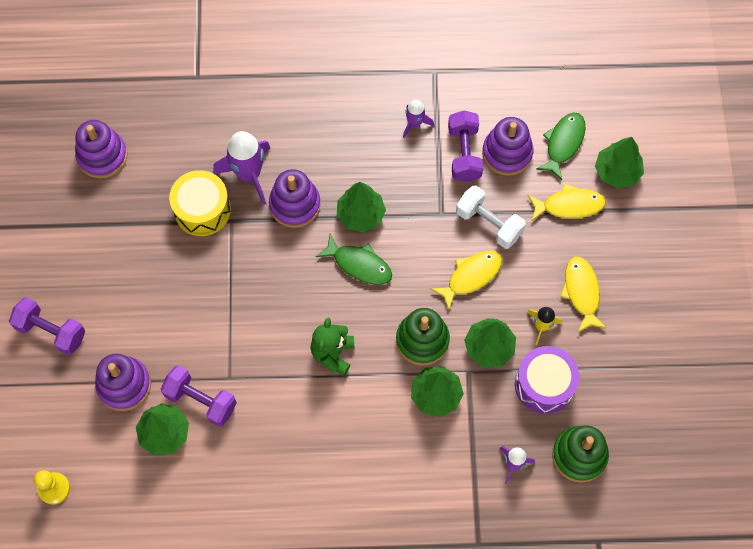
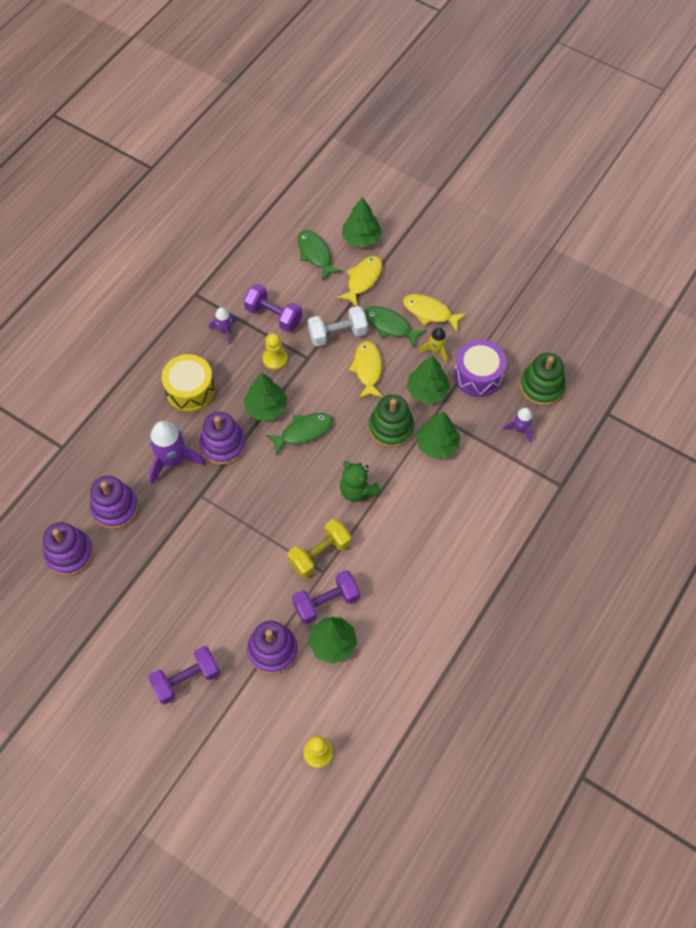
camera: 55 degrees left, 5 degrees down
yellow drum [169,170,231,236] -> yellow drum moved to [162,354,215,412]
purple stacking toy [482,117,533,176] -> purple stacking toy moved to [90,476,139,529]
none -> yellow pawn [263,333,288,370]
none -> yellow dumbbell [287,519,351,578]
none -> green fish [364,306,426,347]

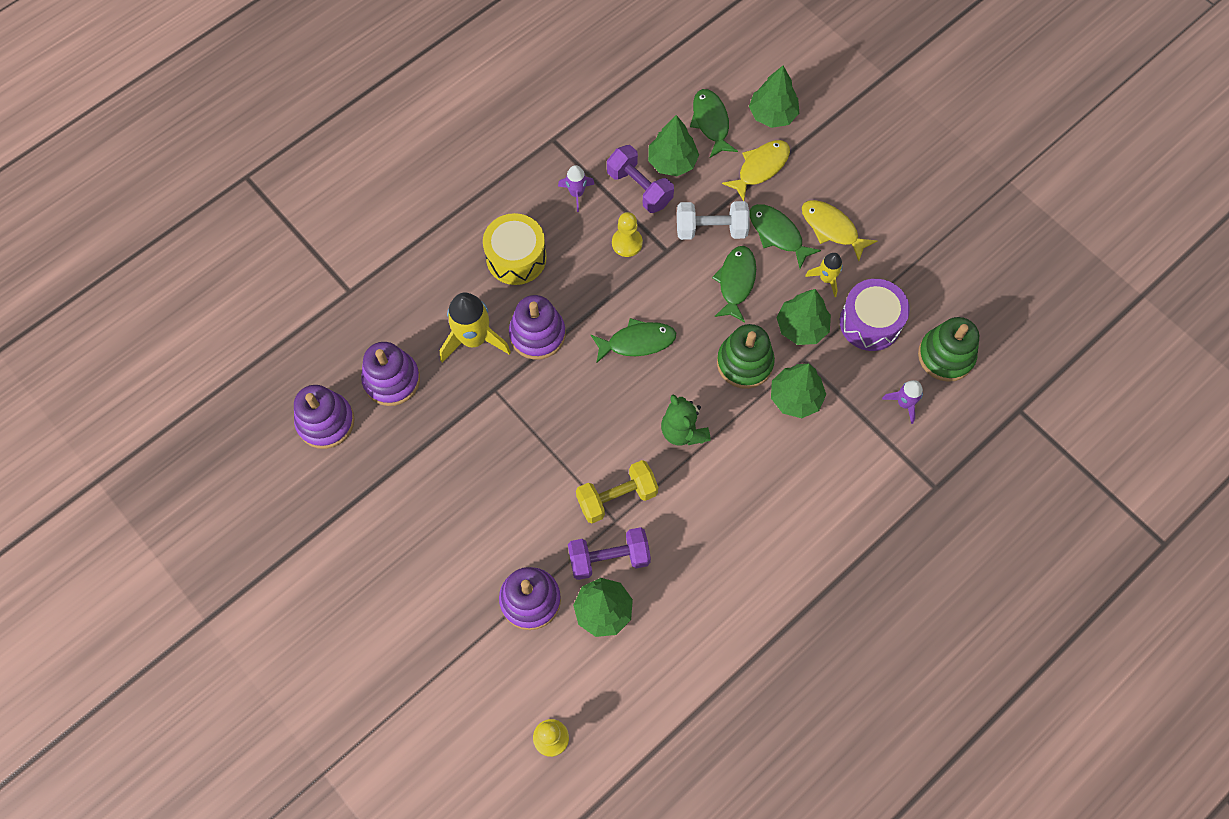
camera: 15 degrees right, 5 degrees up
purple dumbbell [148,646,220,704] -> none
purple rocket [149,421,206,485] -> yellow rocket [440,292,511,362]
green tree [244,373,287,420] -> green tree moved to [648,115,699,176]
yellow fish [349,340,383,399] -> green fish [712,246,756,322]

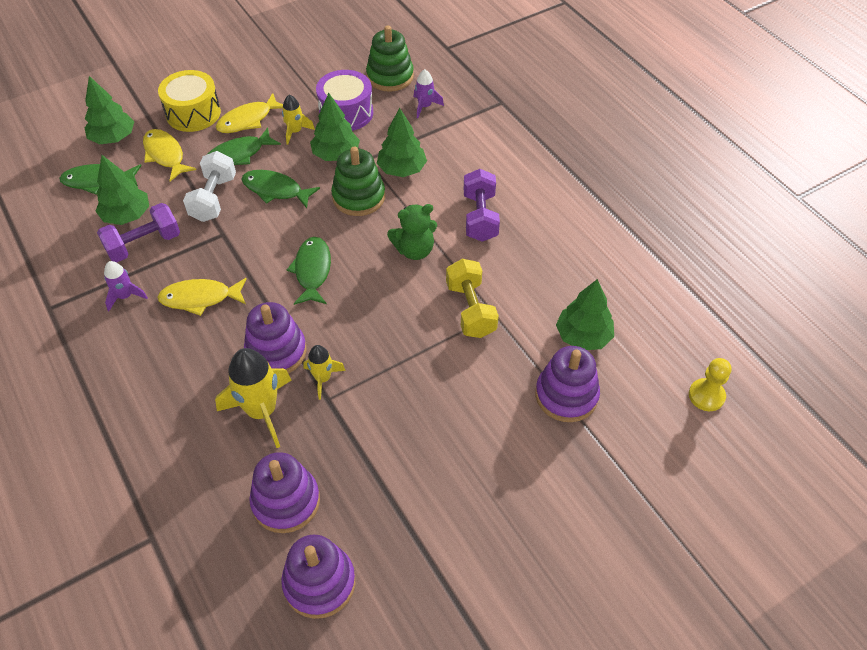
camera: 80 degrees left, 15 degrees down
yellow drum [483,213,547,285] -> yellow drum moved to [158,70,221,132]
purple dumbbell [568,527,651,580] -> purple dumbbell moved to [464,169,500,242]
yellow pawn [612,212,643,257] -> none
none -> yellow fish [157,278,247,316]
none -> yellow rocket [303,345,346,400]

